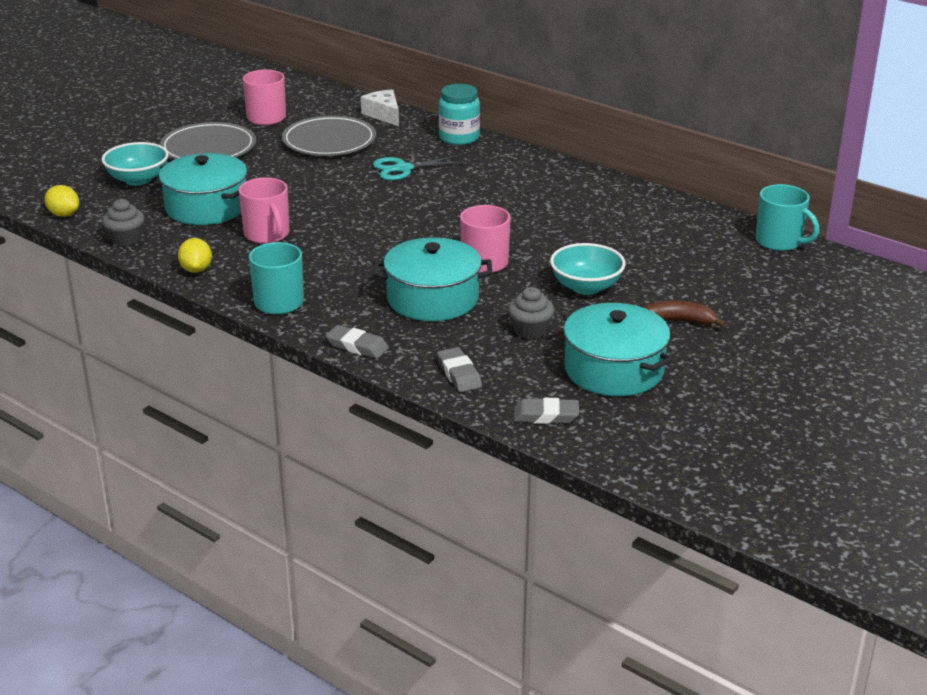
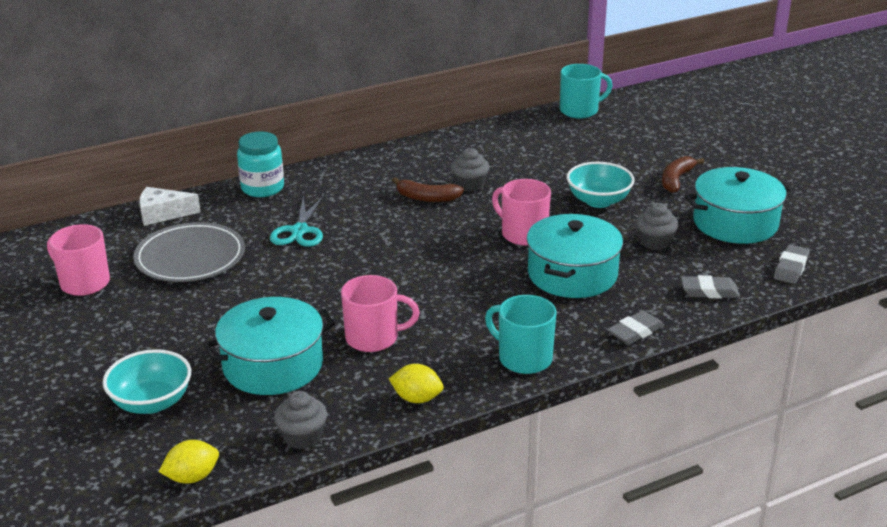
camera: 65 degrees left, 0 degrees up
grey plate [160,122,256,159] -> none
none -> brown banana [392,177,464,202]
none -> grey cupcake [451,148,489,192]

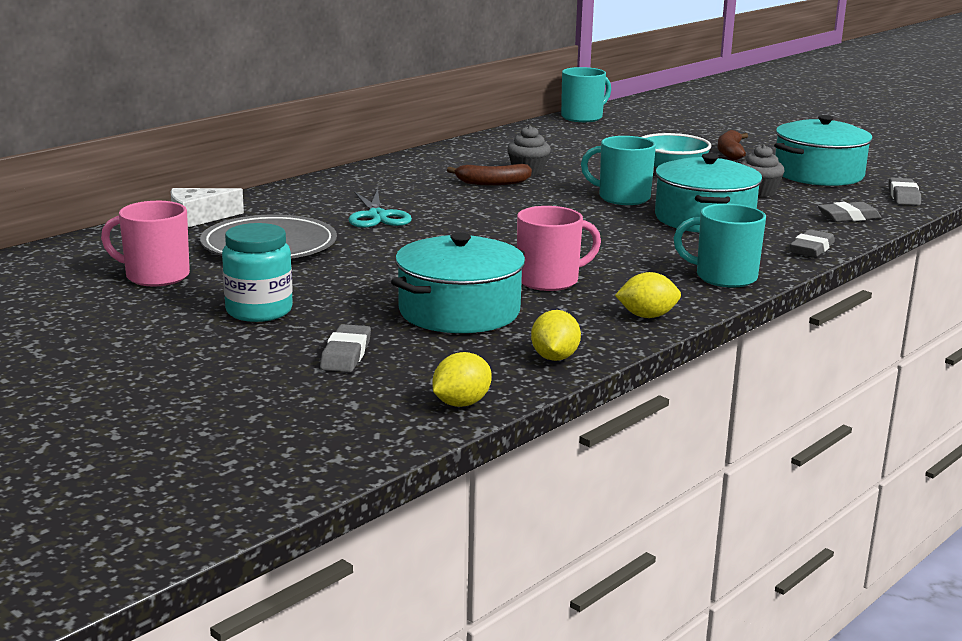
camera: 20 degrees left, 10 degrees down
turquoise bowl [103,349,191,414] -> grey eraser [320,324,371,372]
turquoise jar [237,131,284,197] -> turquoise jar moved to [222,223,293,322]
grey cupcake [274,391,327,449] -> yellow lemon [531,310,581,361]
pink mug [492,179,551,246] -> turquoise mug [581,136,656,205]

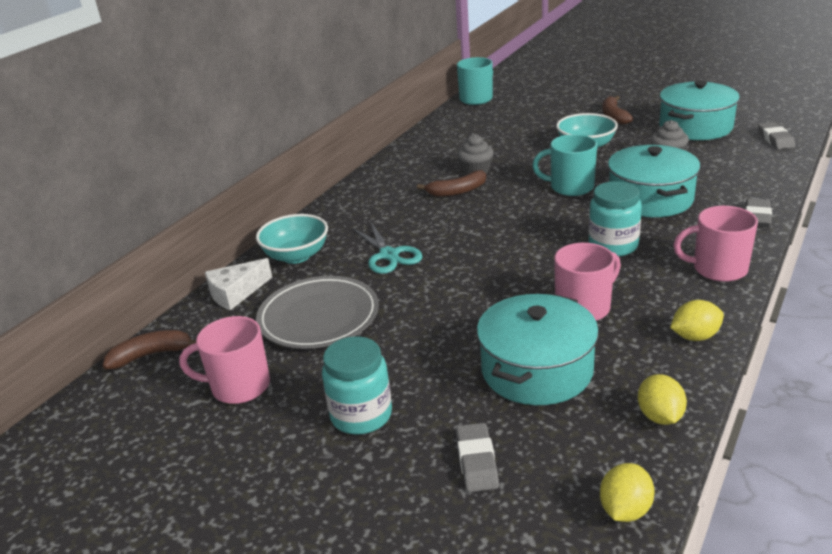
camera: 10 degrees left, 10 degrees up
turquoise mug [673,204,766,288] -> pink mug [673,206,758,282]
grey eraser [818,202,882,222] -> none
none -> brown banana [103,330,196,369]
none -> turquoise bowl [256,214,328,264]
none -> turquoise jar [589,181,642,257]

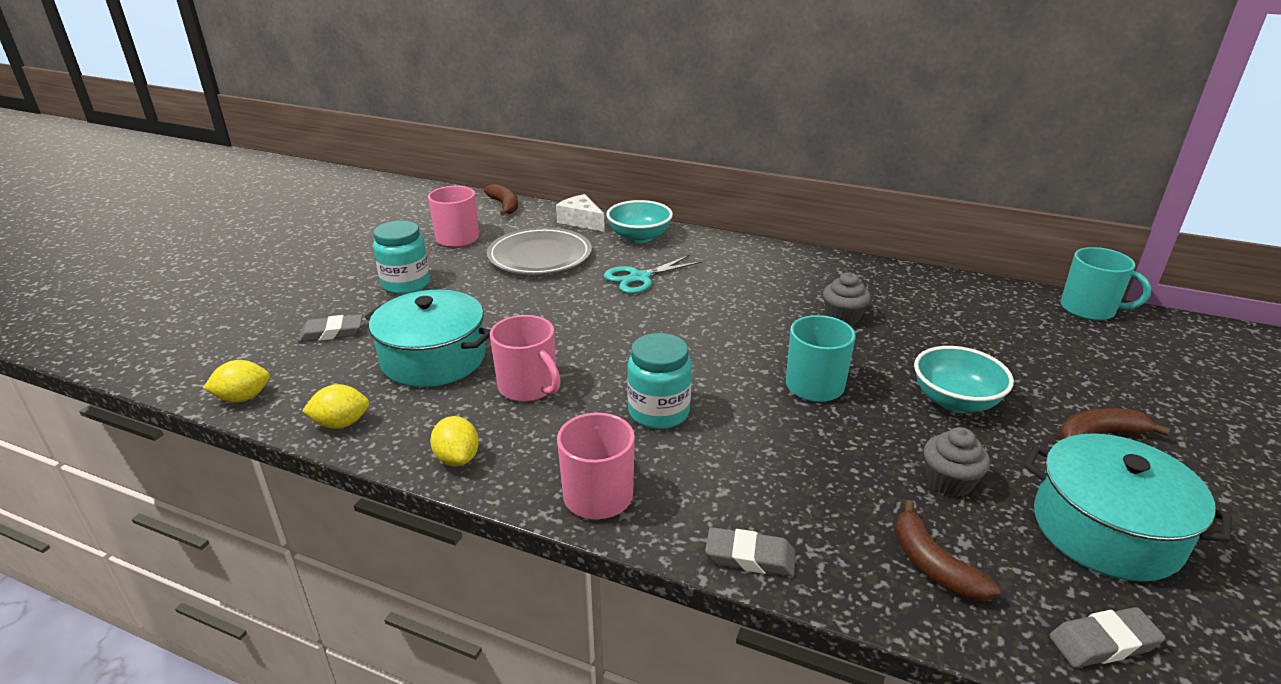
camera: 80 degrees right, 0 degrees up
brown banana [417,170,486,197] -> brown banana moved to [895,500,1001,602]
yellow lemon [600,463,655,522] -> yellow lemon turned 45 degrees counterclockwise [203,360,270,402]
turquoise pot [608,145,700,217] -> none

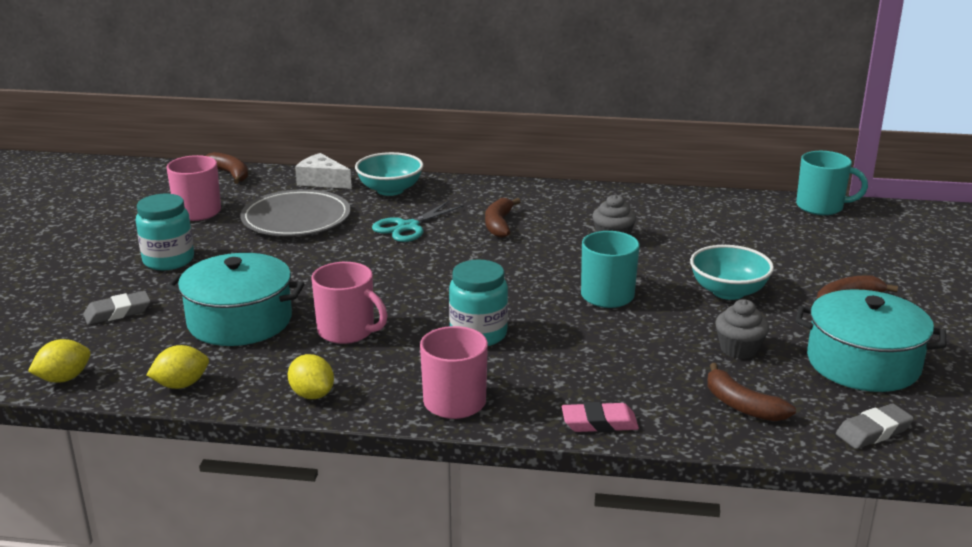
camera: 15 degrees left, 5 degrees down
grey eraser [705,527,796,577] -> pink eraser [562,402,639,432]
none -> brown banana [485,198,521,238]

